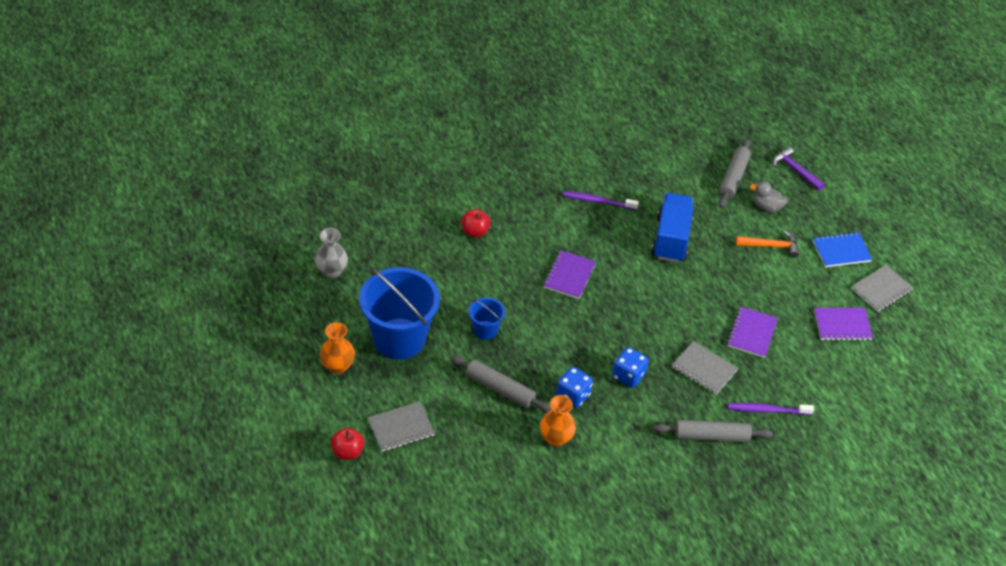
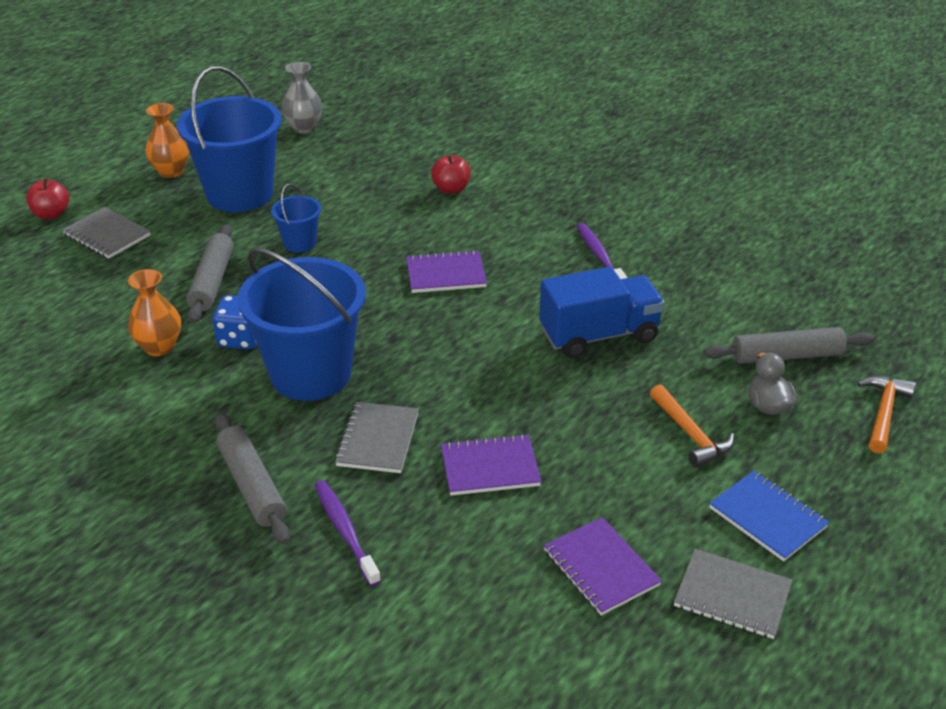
camera: 65 degrees right, 10 degrees down
blue dice [612,347,649,388] -> blue bucket [237,248,366,401]
purple hammer [773,147,825,191] -> orange hammer [857,376,916,453]

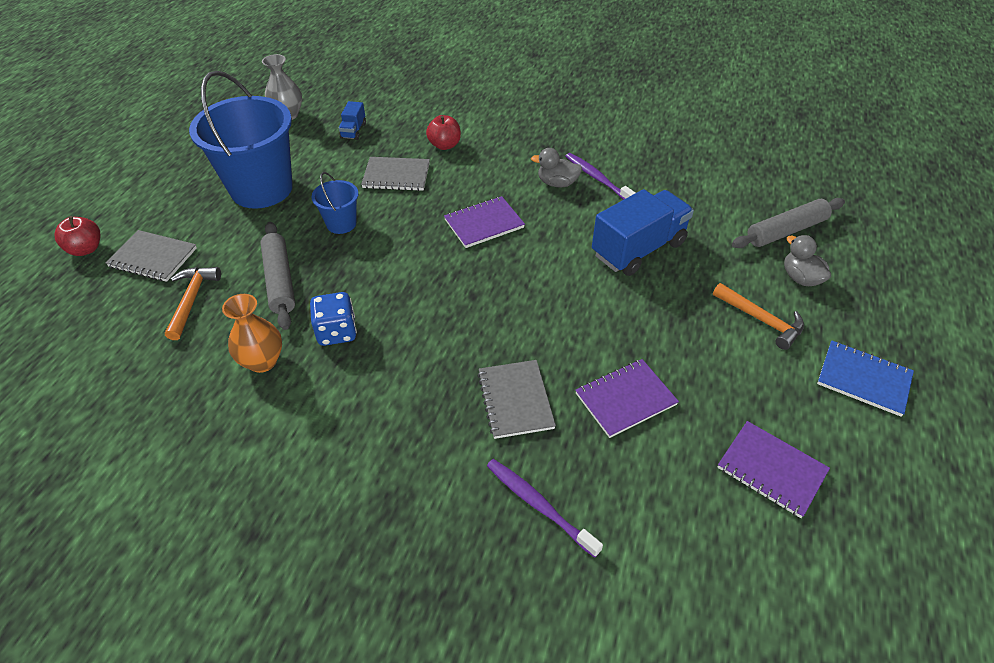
camera: 20 degrees left, 10 degrees up
orange vase [145,103,189,178] -> none
grey rolling pin [215,413,290,544] -> none
blue bucket [237,248,366,401] -> none
grey notebook [674,549,792,639] -> grey notebook moved to [361,157,430,191]
orange hammer [857,376,916,453] -> orange hammer moved to [165,267,221,340]
none -> blue truck [339,101,366,140]
none -> grey duck [531,148,583,187]

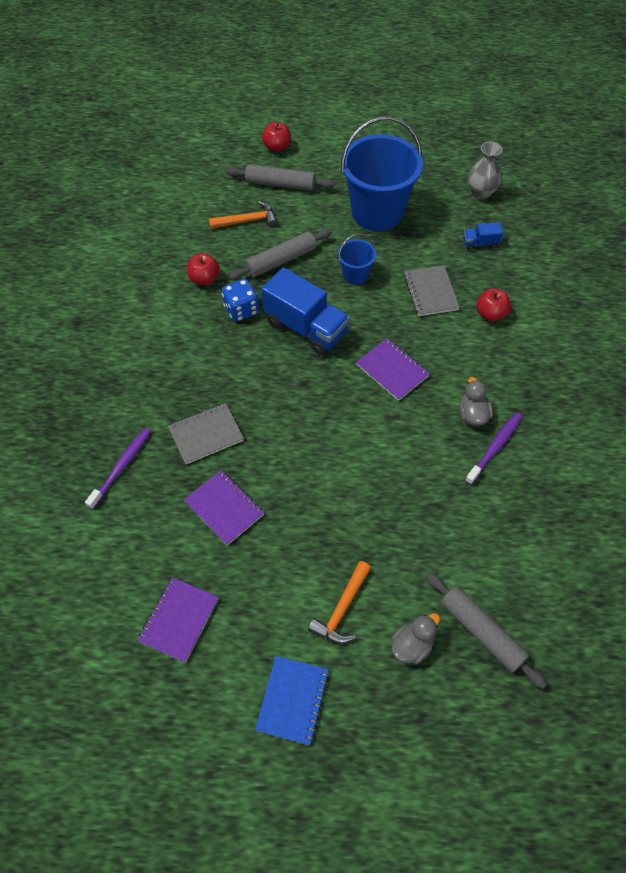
camera: 75 degrees right, 10 degrees up
grey notebook [106,230,197,282] -> grey rolling pin [226,164,335,191]
orange vase [222,294,282,373] -> red apple [187,253,220,285]
blue truck [592,189,694,276] -> blue truck moved to [261,267,350,355]

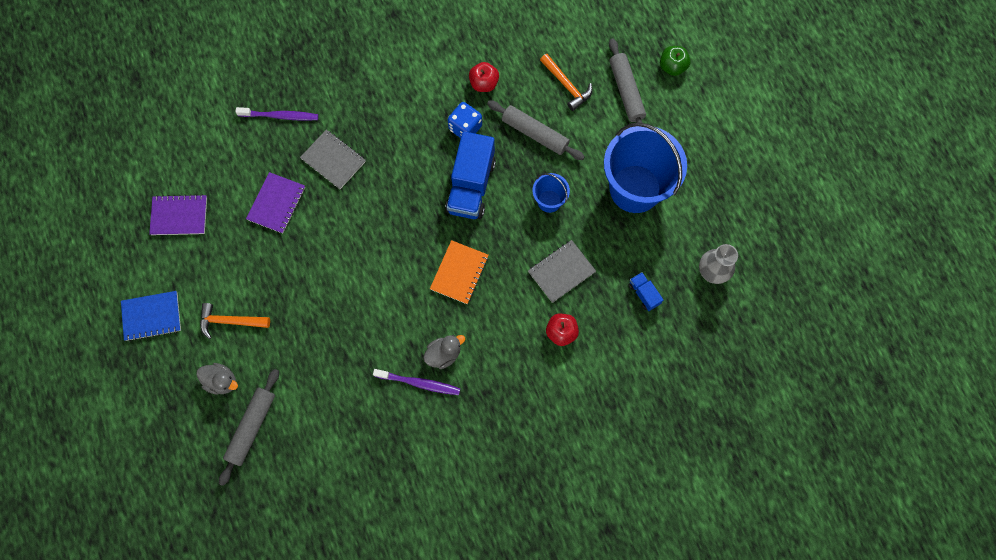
camera: 65 degrees right, 15 degrees up
red apple [262,122,291,152] -> green apple [660,46,691,76]
purple notebook [356,338,430,401] -> orange notebook [430,240,489,304]

